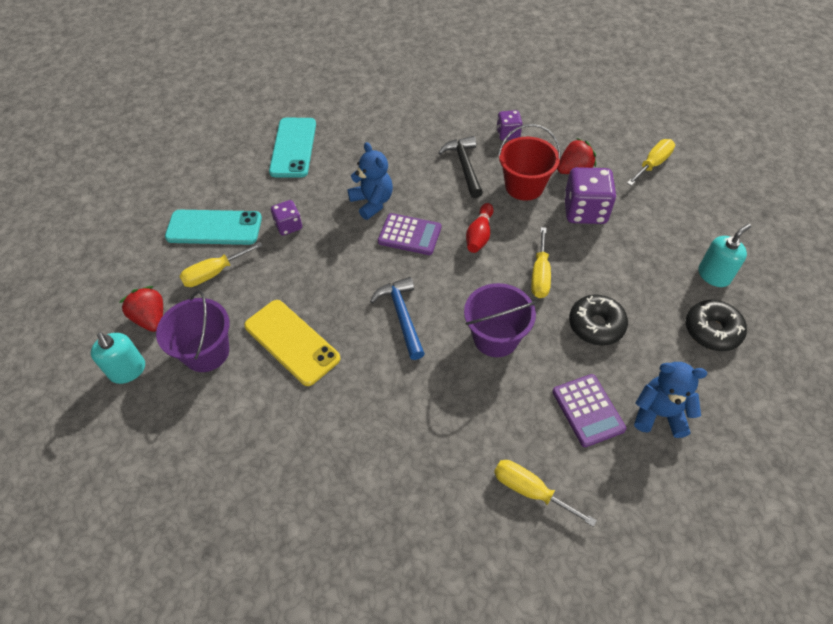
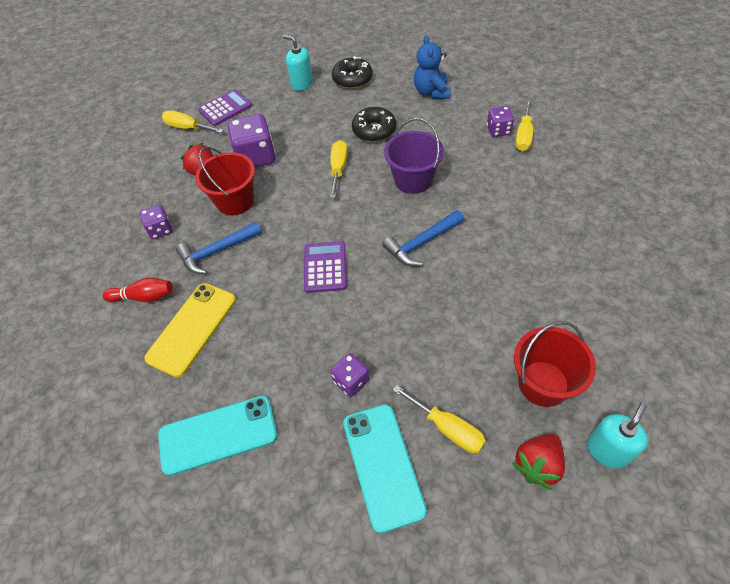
camera: 105 degrees left, 0 degrees up
purple bucket [156,291,229,372] -> red bucket [514,321,596,407]
yellow phone [244,300,341,386] -> yellow phone moved to [144,283,236,377]
blue teddy bear [347,142,393,220] -> none
black hammer [438,136,483,198] -> blue hammer [176,221,262,274]
red bowling pin [466,203,494,253] -> red bowling pin moved to [102,278,173,302]
yellow screwdriver [531,227,551,298] -> yellow screwdriver turned 75 degrees counterclockwise [330,140,348,198]
purple calculator [552,374,626,447] -> purple calculator moved to [198,89,252,126]
none -> purple dice [487,106,514,137]

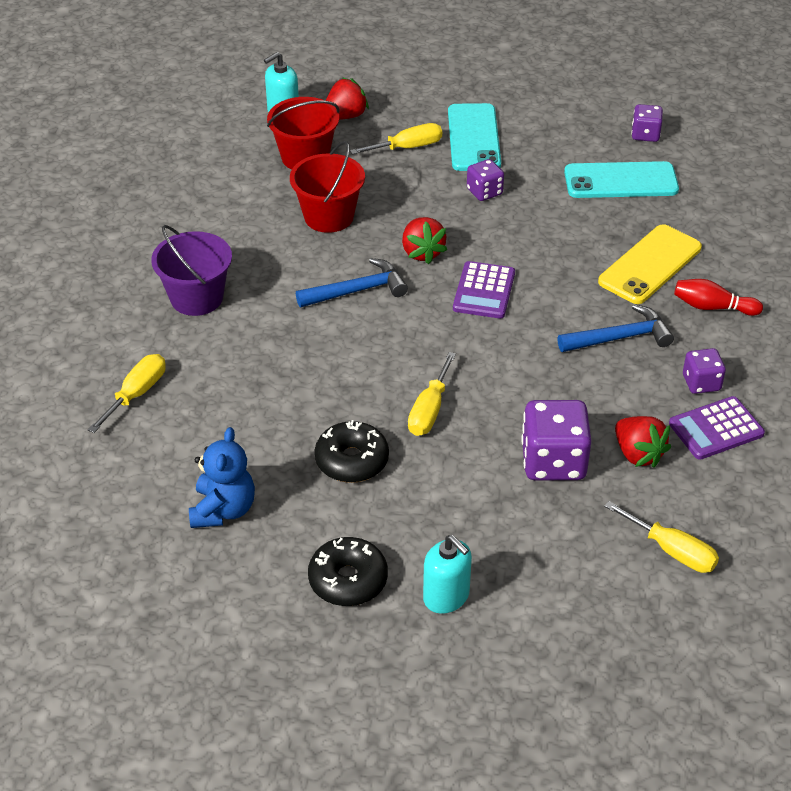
camera: 170 degrees left, 10 degrees down
red bucket [195,147,255,215] -> red bucket moved to [290,141,365,233]
purple calculator [198,89,252,126] -> purple calculator moved to [669,396,765,460]
purple bucket [384,118,444,194] -> purple bucket moved to [151,225,232,316]
yellow screwdriver [393,385,486,453] -> yellow screwdriver turned 105 degrees clockwise [350,123,442,155]
purple dice [487,106,514,137] -> purple dice moved to [631,104,663,142]
none -> red strawberry [402,217,447,264]

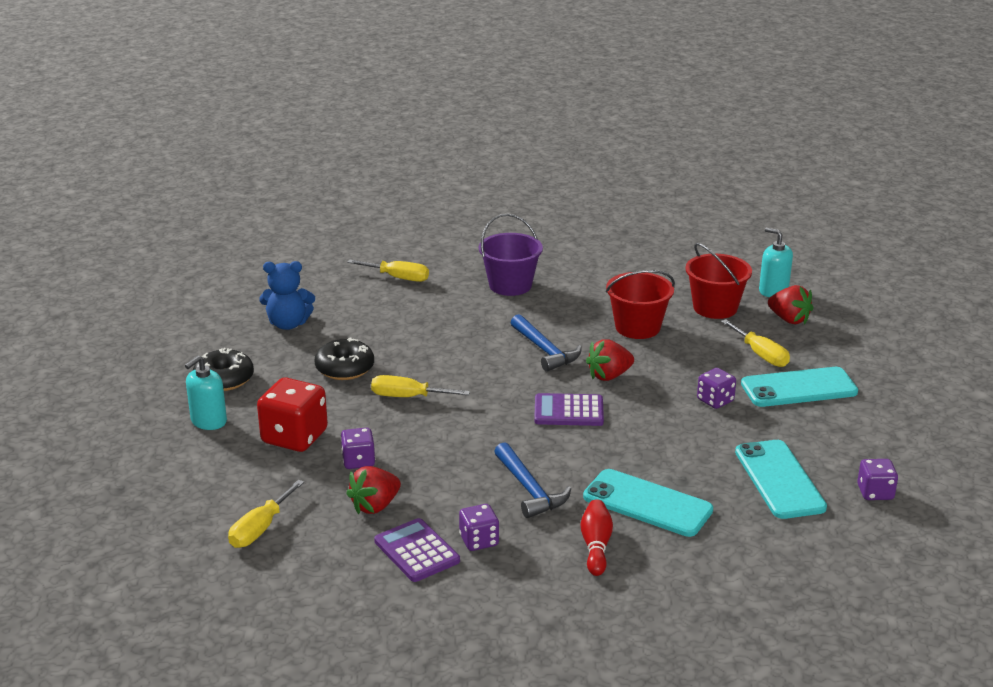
camera: 80 degrees right, 15 degrees down
purple dice [521,400,592,480] -> purple dice [341,428,375,469], size x0.57
yellow phone [598,224,702,304] -> turquoise phone [583,469,713,537]
none -> red dice [257,378,328,452]

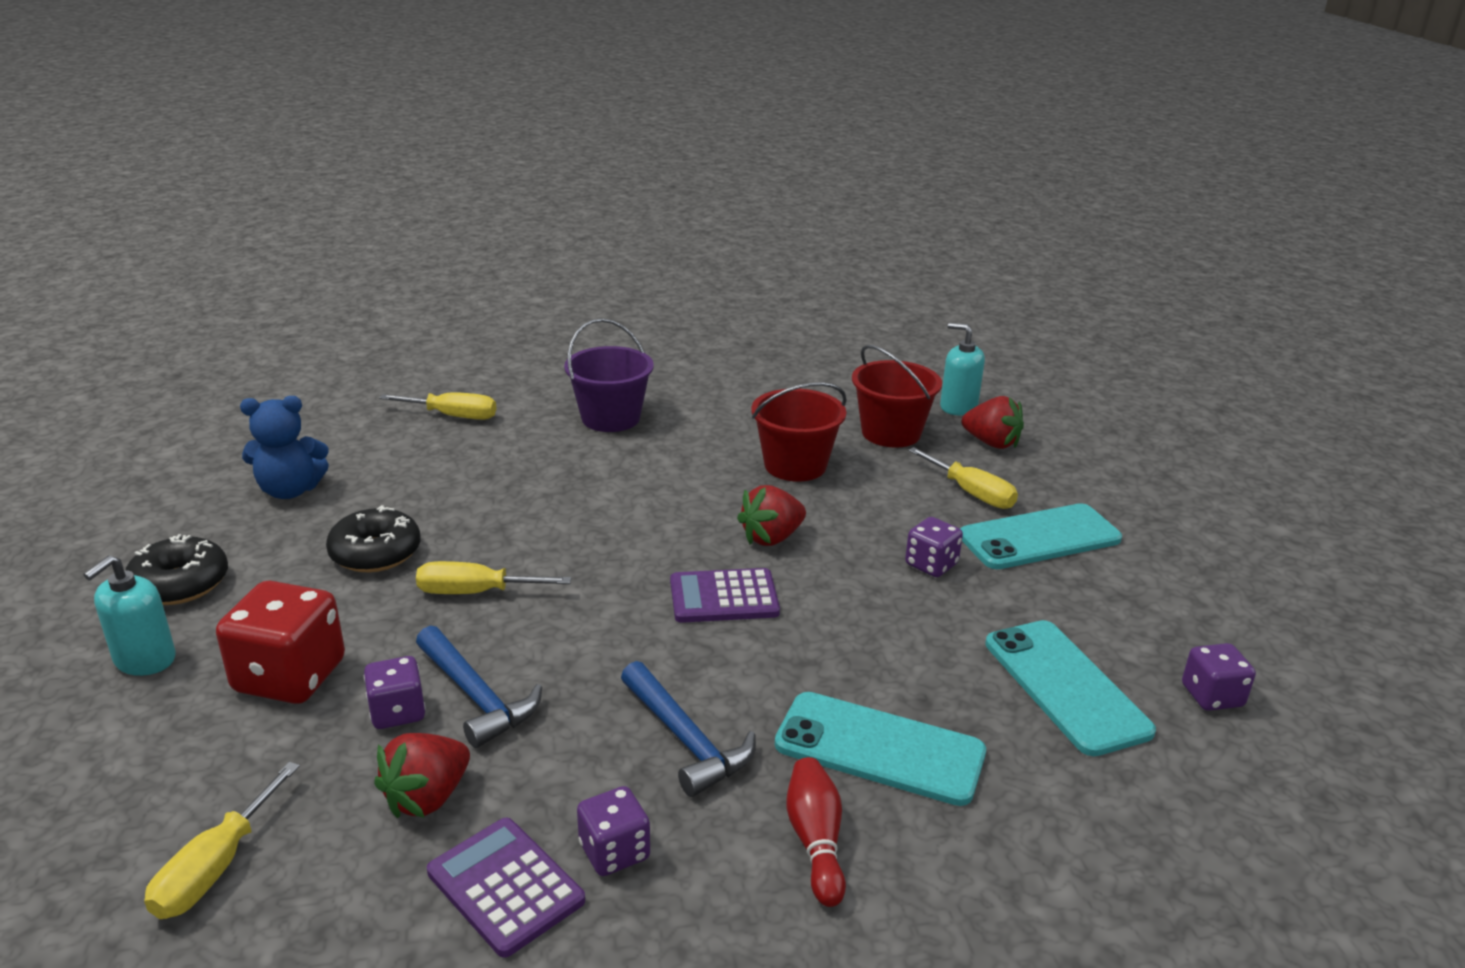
camera: 10 degrees left, 0 degrees up
blue hammer [511,314,582,372] -> blue hammer moved to [416,625,542,748]

